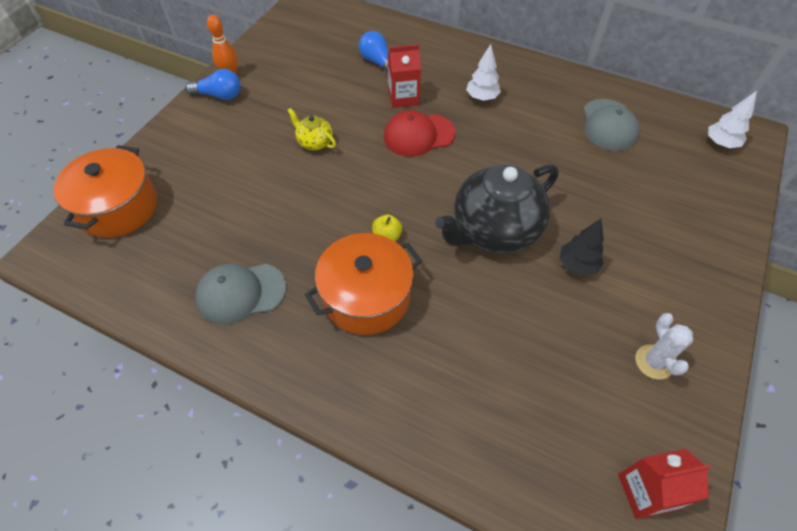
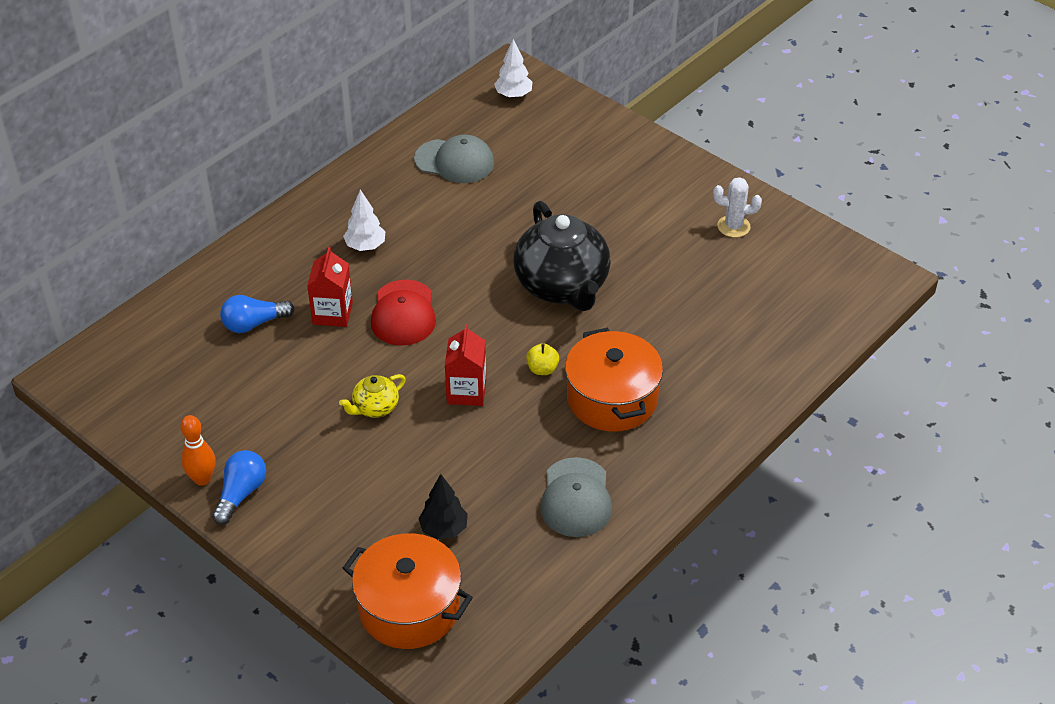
camera: 75 degrees left, 10 degrees down
black tree [559,219,604,276] -> black tree moved to [419,474,468,539]
red carton [618,449,711,519] -> red carton moved to [445,324,486,406]

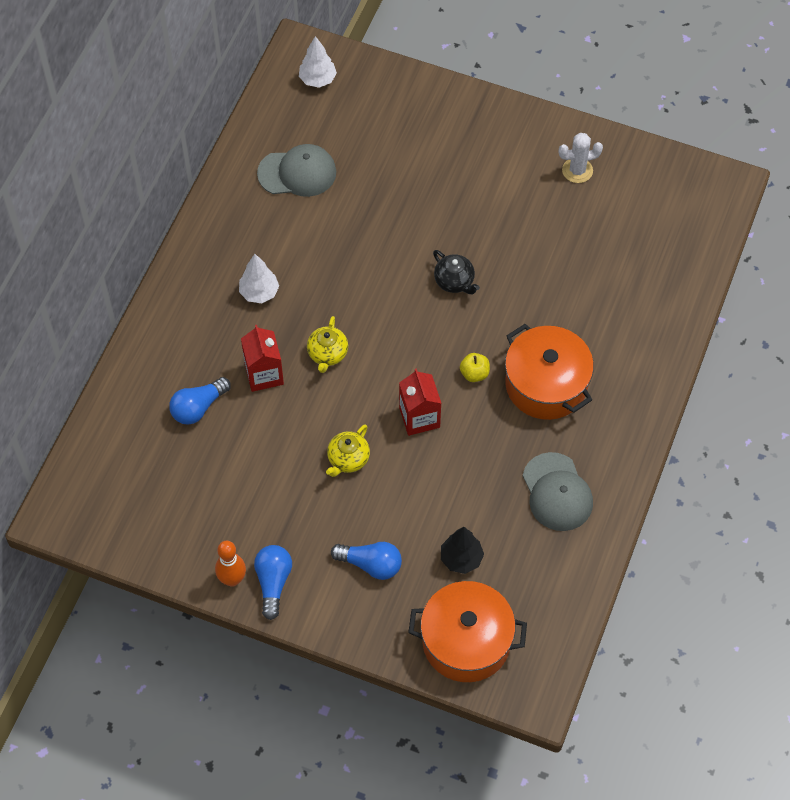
camera: 20 degrees left, 15 degrees up
red cap [371,280,436,346] -> yellow teapot [307,316,348,373]
black teapot [513,201,611,311] -> black teapot [433,250,480,294], size x0.45
none -> blue light bulb [331,542,402,580]

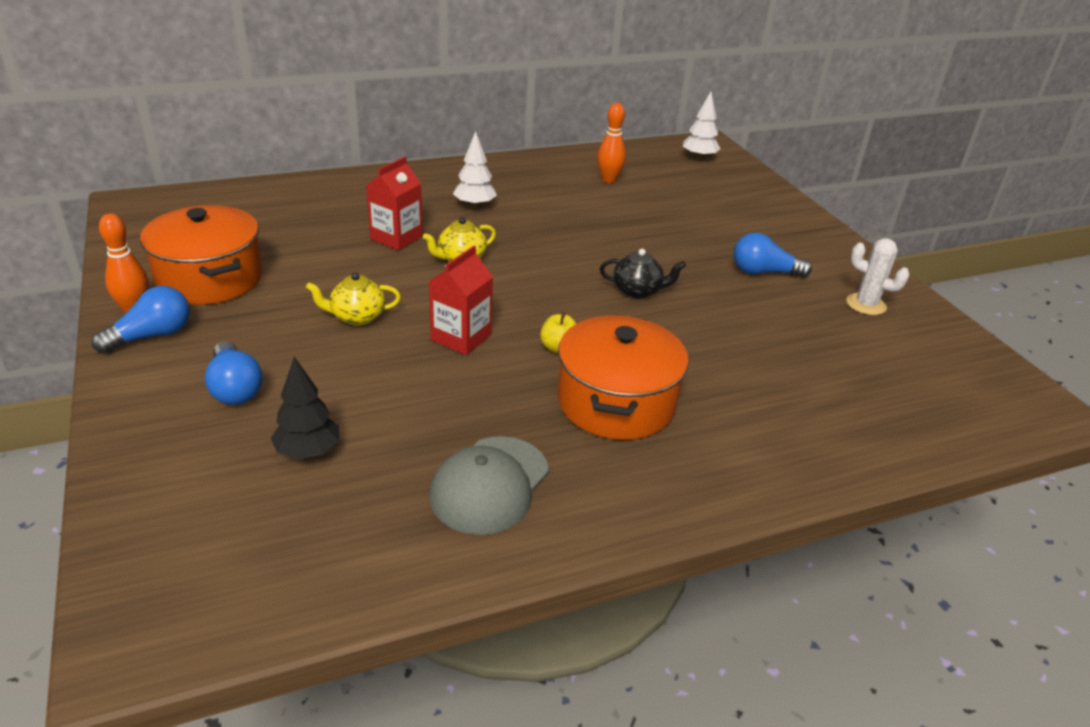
camera: 45 degrees right, 25 degrees down
blue light bulb [169,377,231,425] -> blue light bulb moved to [734,233,812,278]
grey cap [257,144,336,197] -> orange bowling pin [597,103,626,183]
orange pot [408,581,527,682] -> orange pot moved to [140,205,263,305]
black teapot [433,250,480,294] -> black teapot turned 90 degrees counterclockwise [600,249,686,298]

